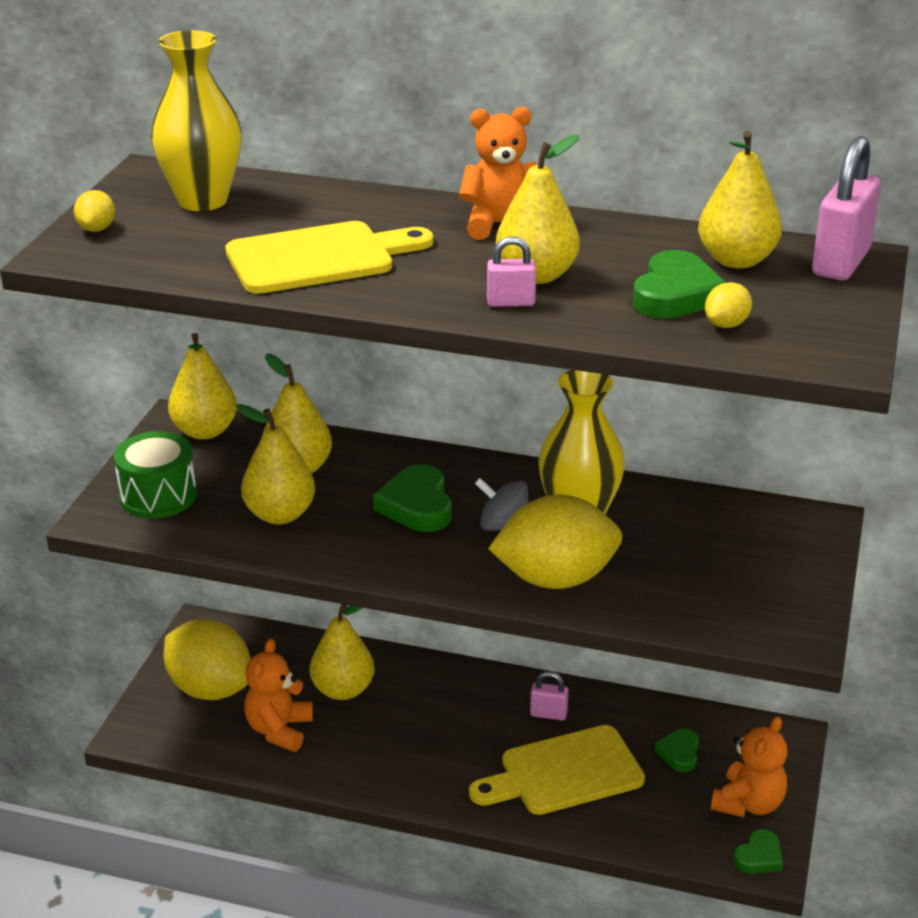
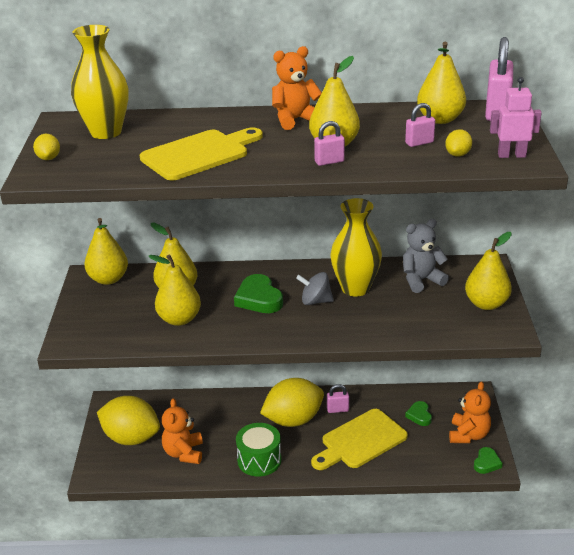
camera: 15 degrees left, 0 degrees up
green drum [114,431,197,519] -> green drum moved to [236,423,281,477]
yellow pear [309,604,375,700] -> yellow pear moved to [465,232,512,310]
yellow lemon [488,495,622,589] -> yellow lemon moved to [260,378,324,427]
green heart [633,250,726,319] -> pink padlock [405,103,435,147]
none -> grey teddy bear [403,219,449,293]
none -> pink robot [490,77,542,158]

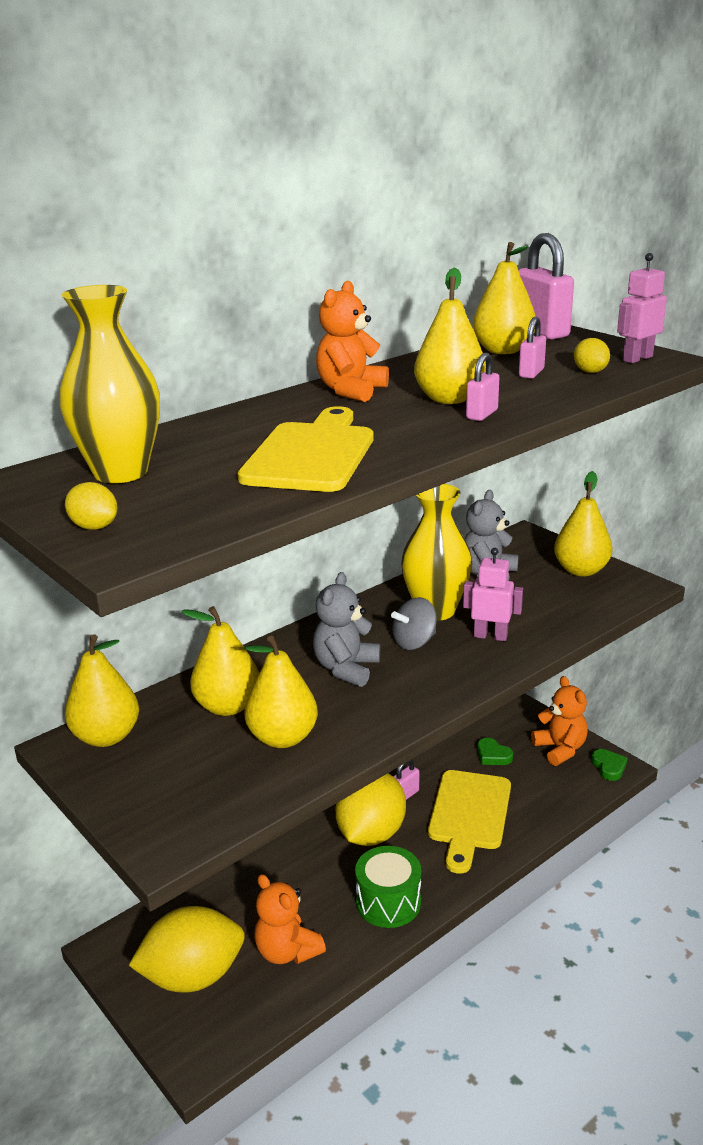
camera: 40 degrees left, 5 degrees down
green heart [234,274,283,313] -> grey teddy bear [313,572,380,687]
none -> pink robot [463,548,523,641]

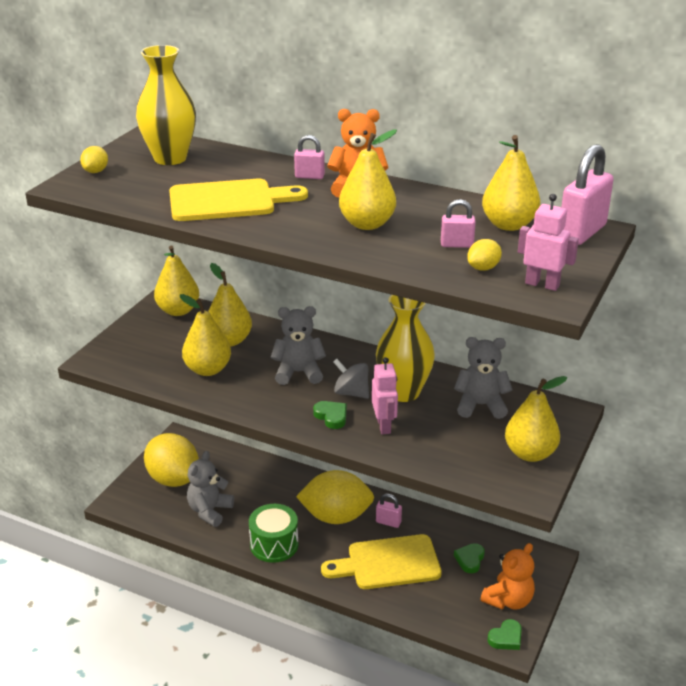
camera: 65 degrees right, 5 degrees up
orange teddy bear [254,874,326,964] -> grey teddy bear [187,451,234,527]
pink padlock [466,353,499,421] -> pink padlock moved to [294,135,325,179]
none -> green heart [313,401,347,429]

